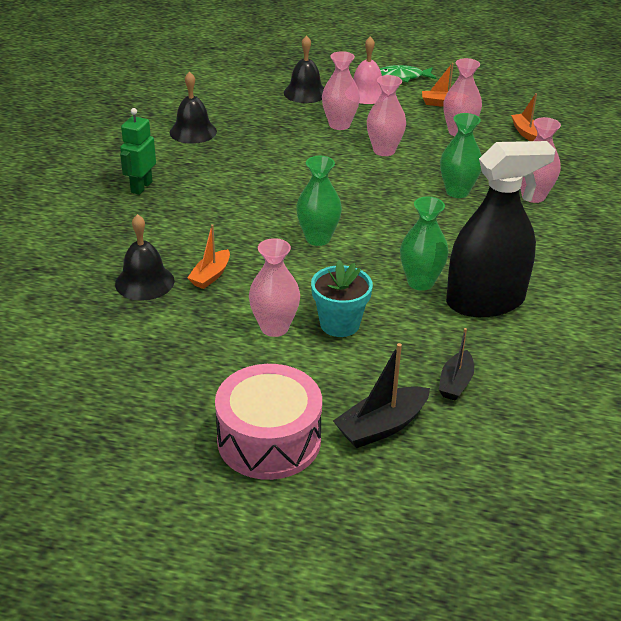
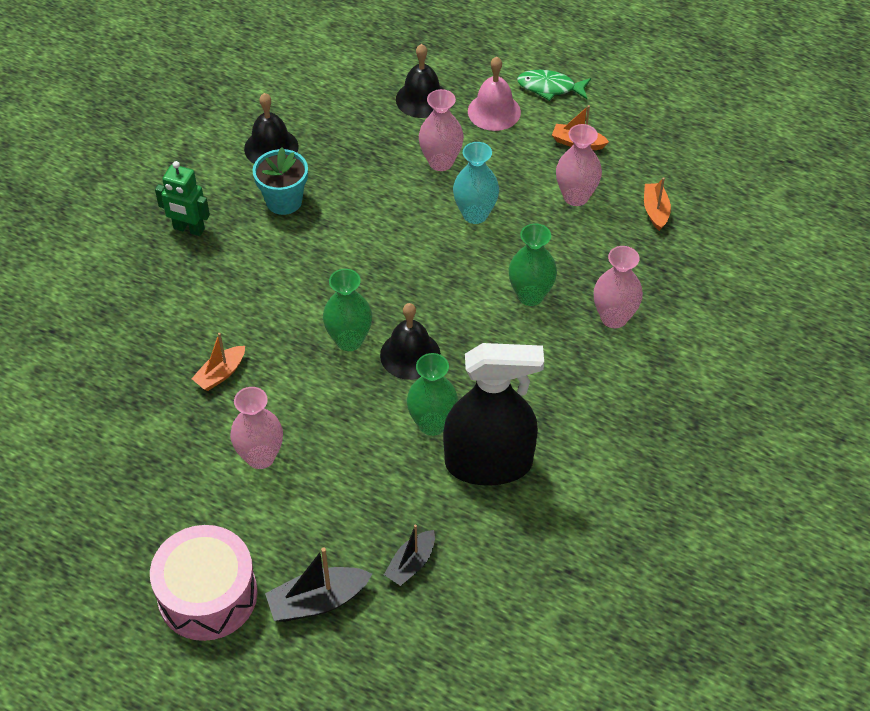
camera: 15 degrees right, 15 degrees up
black bell [115,214,175,301] -> black bell moved to [380,303,441,380]
green robot [120,108,156,195] -> green robot turned 105 degrees counterclockwise [155,161,210,236]
turquoise flower pot [311,260,373,337] -> turquoise flower pot moved to [252,147,308,215]
pink vase [367,75,406,156] -> turquoise vase [453,142,499,224]

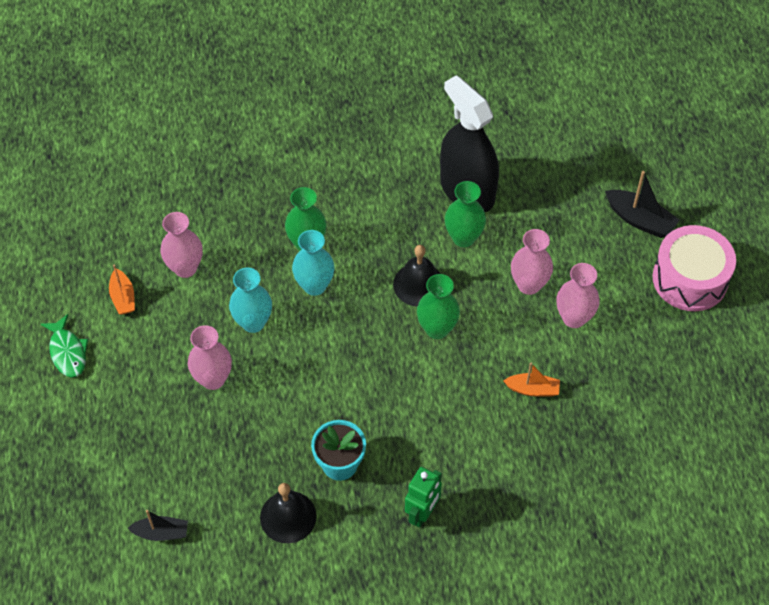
camera: 125 degrees left, 5 degrees up
green robot [155,161,210,236] -> green robot turned 45 degrees clockwise [405,467,442,527]
black boat [384,525,435,586] -> black boat moved to [128,510,188,541]
black bell [396,44,443,118] -> none
pink bell [468,57,521,131] -> none
pink vase [594,246,643,328] -> pink vase moved to [511,229,553,295]
orange boat [644,177,671,231] -> none
none -> turquoise vase [292,230,335,296]

